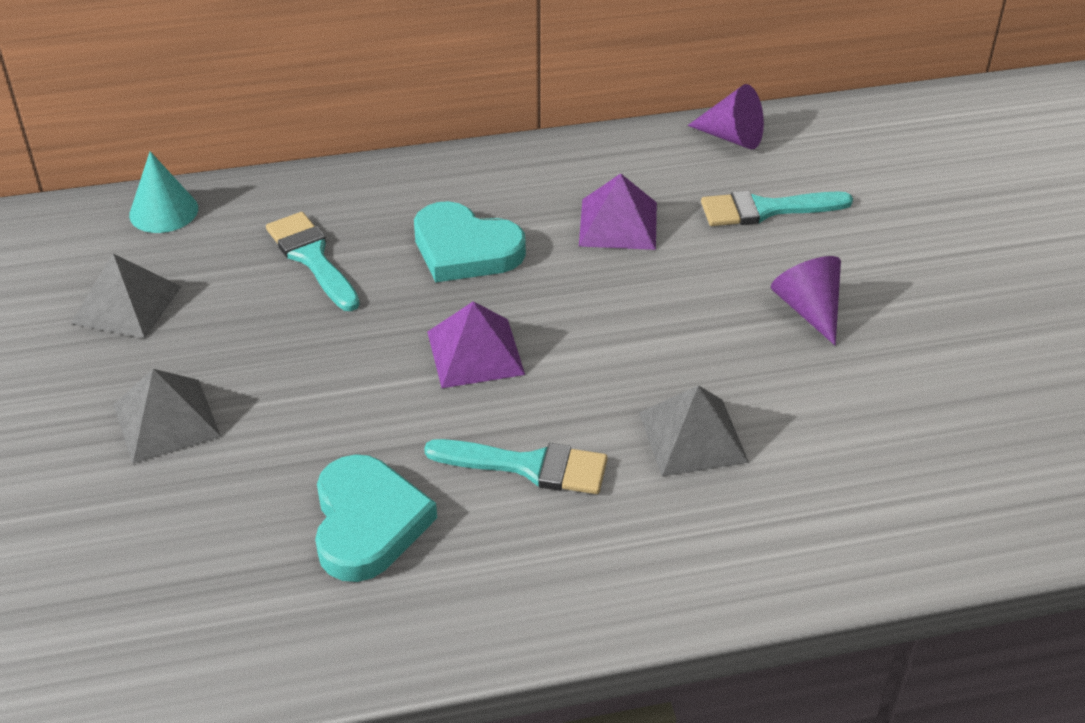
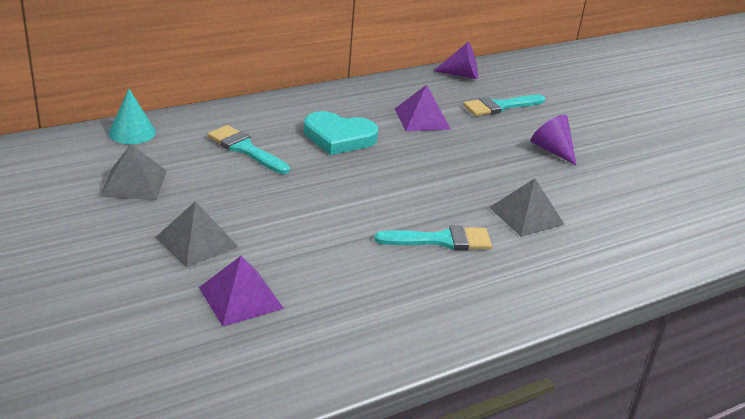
camera: 20 degrees left, 10 degrees down
turquoise heart [315,454,437,582] -> none
purple pyramid [427,301,525,388] -> purple pyramid moved to [199,256,284,326]

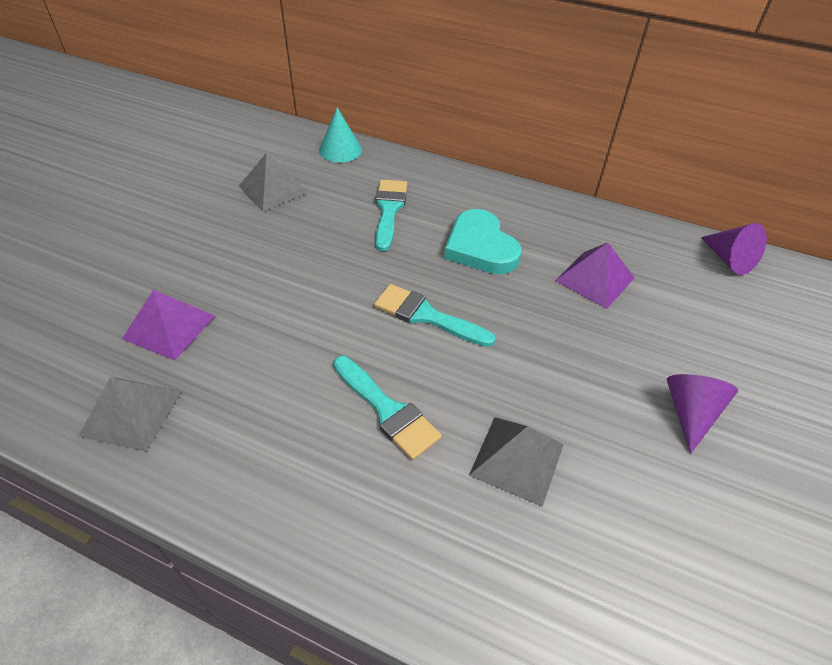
camera: 55 degrees right, 15 degrees up
grey pyramid [155,201,238,268] -> grey pyramid moved to [78,377,182,452]
turquoise brush [463,95,545,116] -> turquoise brush moved to [374,284,496,347]

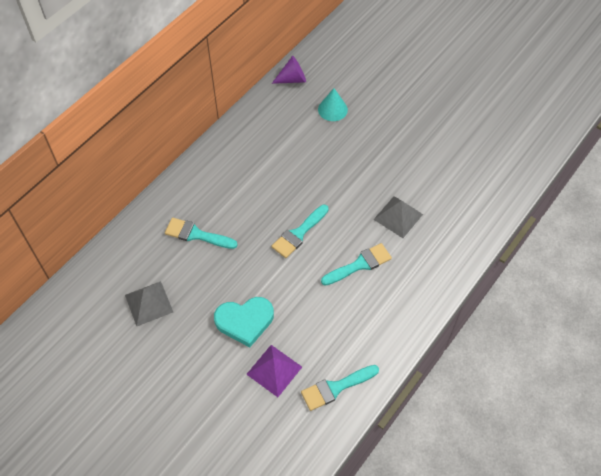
camera: 75 degrees left, 10 degrees up
grey pyramid [78,377,182,452] -> turquoise brush [301,365,379,411]
turquoise cone [319,107,362,163] -> turquoise cone moved to [318,88,348,121]
turquoise heart [444,209,521,274] -> turquoise heart moved to [214,297,274,347]
purple pyramid [555,242,635,309] -> none
purple cone [667,374,738,454] -> none

